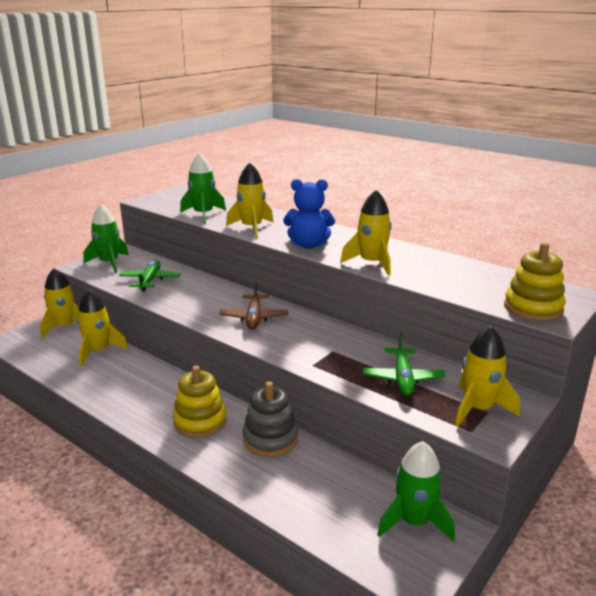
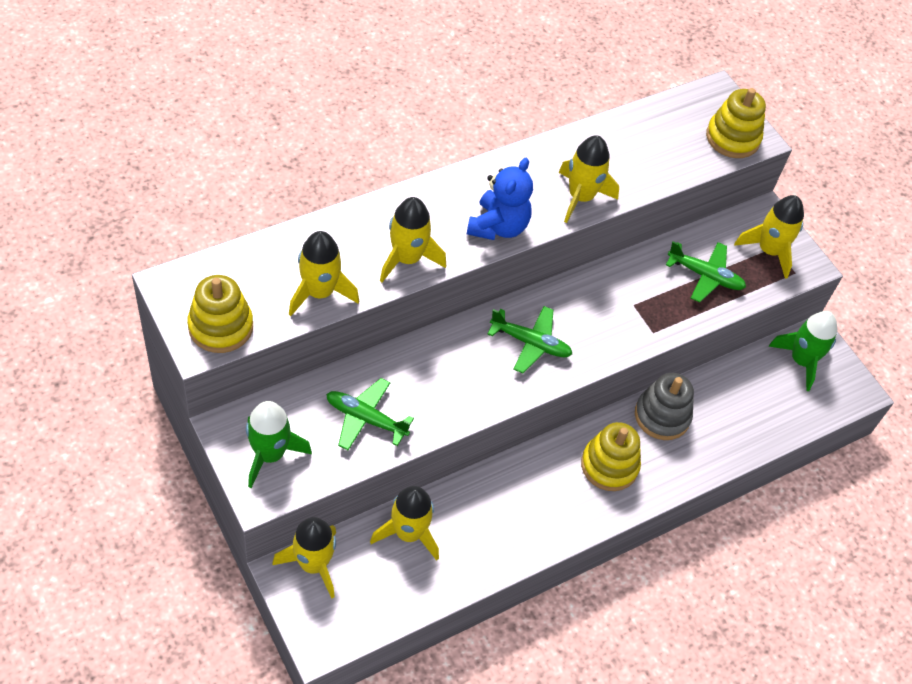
camera: 75 degrees left, 30 degrees up
green rocket [180,152,226,224] -> yellow rocket [289,231,359,316]
brown plane [219,281,288,330] -> green plane [488,306,572,373]
none -> yellow stacking toy [187,275,253,353]

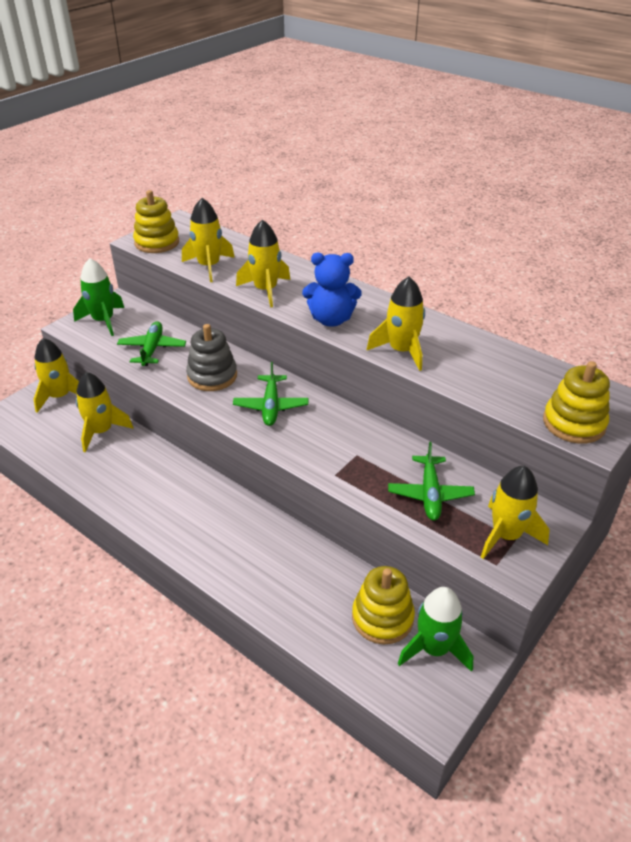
camera: 75 degrees right, 15 degrees down
yellow stacking toy [581,422,641,491] -> yellow stacking toy moved to [352,566,415,644]
grey stacking toy [635,373,694,440] -> grey stacking toy moved to [186,324,237,391]

